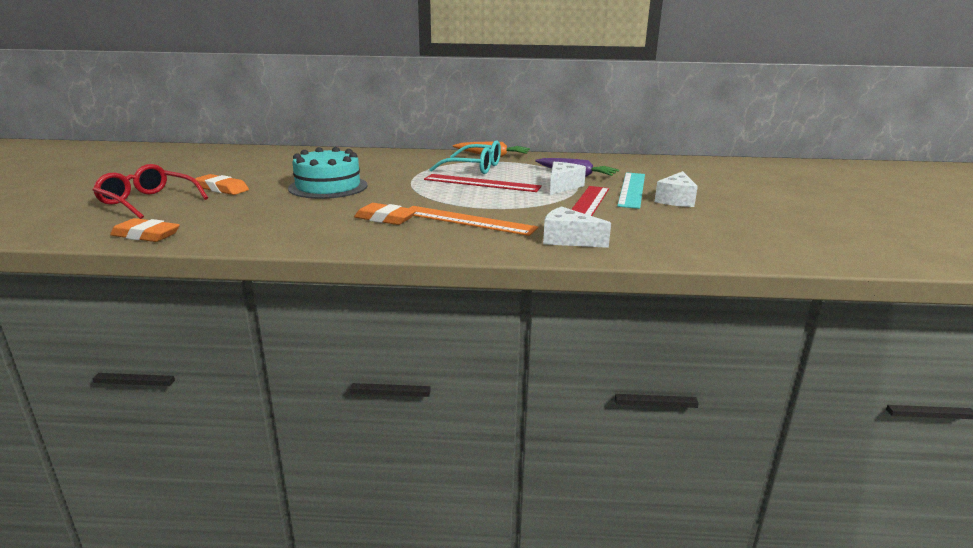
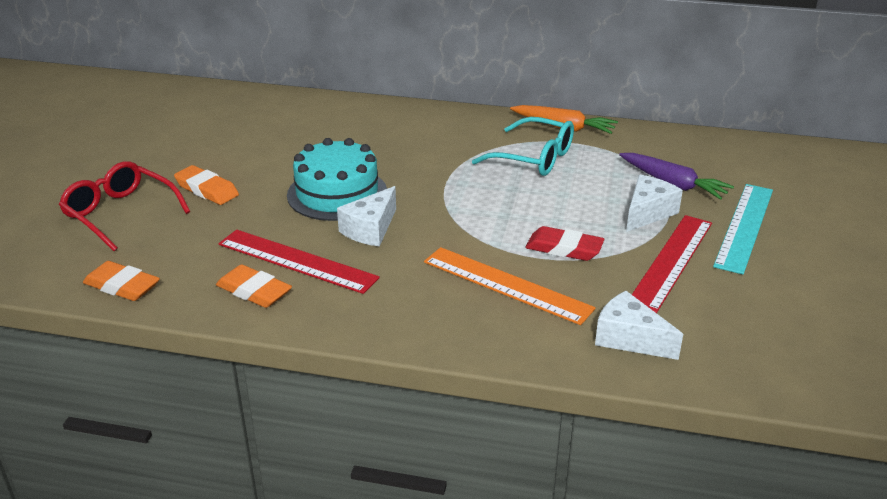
camera: 10 degrees right, 10 degrees up
orange eraser [354,203,417,225] -> orange eraser moved to [216,264,292,308]
red ruler [424,174,542,192] -> red ruler moved to [218,230,380,294]
white cheese [655,171,698,207] -> white cheese moved to [337,186,396,247]
none -> red eraser [525,226,605,261]

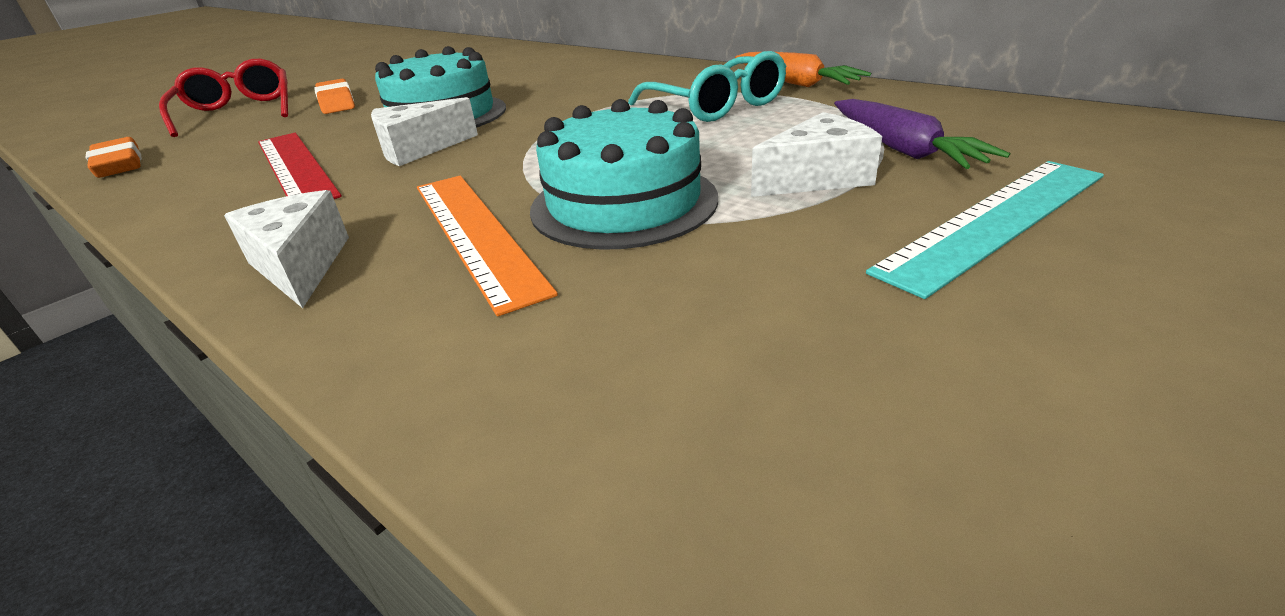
camera: 30 degrees right, 0 degrees up
orange eraser [216,264,292,308] -> none
red eraser [525,226,605,261] -> turquoise cake [530,99,718,250]
white cheese [595,291,683,360] -> white cheese moved to [224,190,349,308]
red ruler [632,215,712,313] -> none

